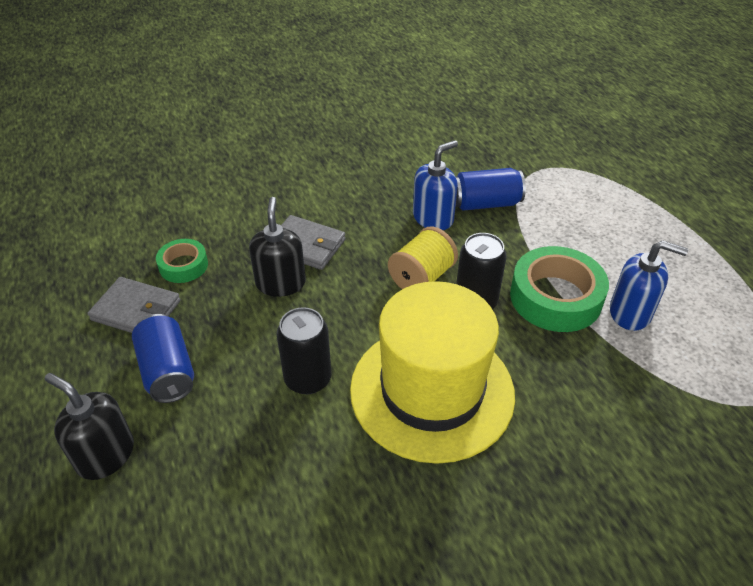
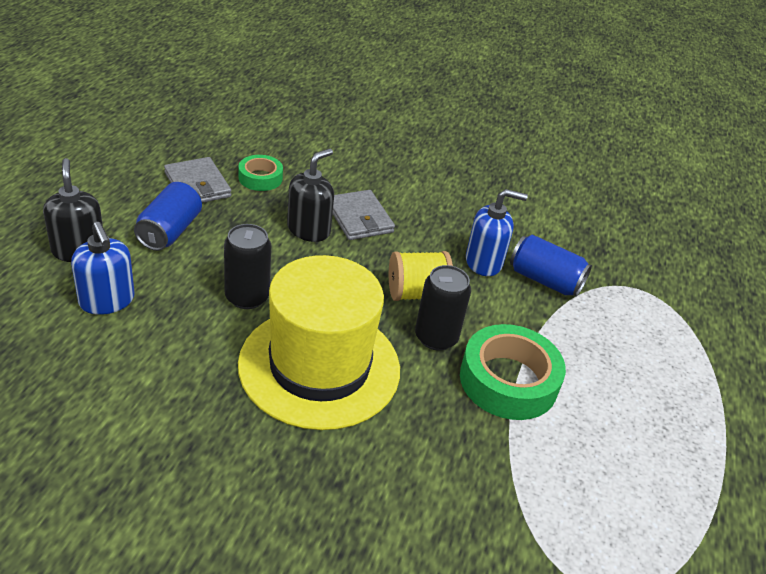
camera: 35 degrees right, 5 degrees down
blue soap dispenser [610,240,688,331] -> blue soap dispenser moved to [71,222,135,315]

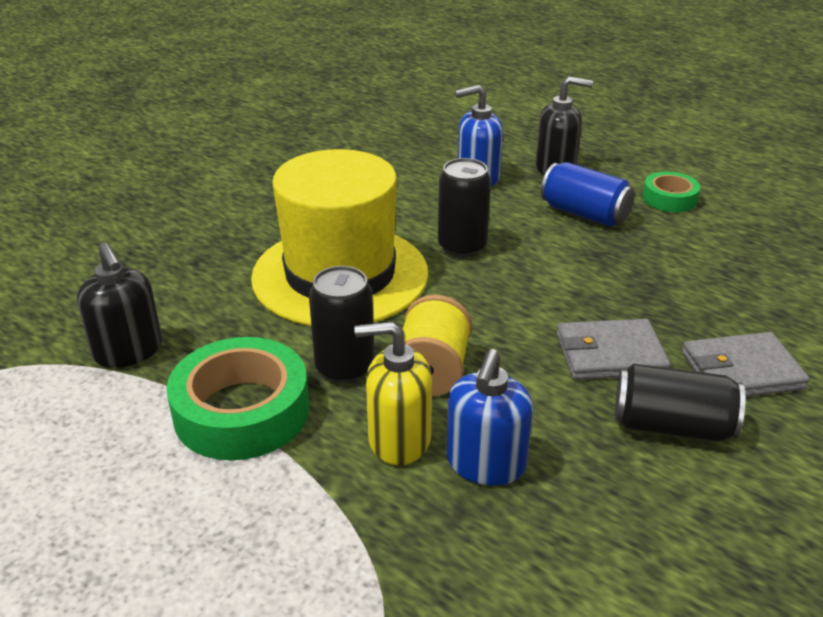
camera: 115 degrees right, 5 degrees down
grey wallet [164,157,231,203] -> grey wallet moved to [682,332,810,397]
green tape [239,155,283,191] -> green tape moved to [642,172,700,212]
black soap dispenser [287,148,334,242] -> black soap dispenser moved to [77,243,162,368]
blue can [510,234,592,297] -> none
none -> yellow soap dispenser [354,322,432,465]
none -> black can [615,364,745,442]

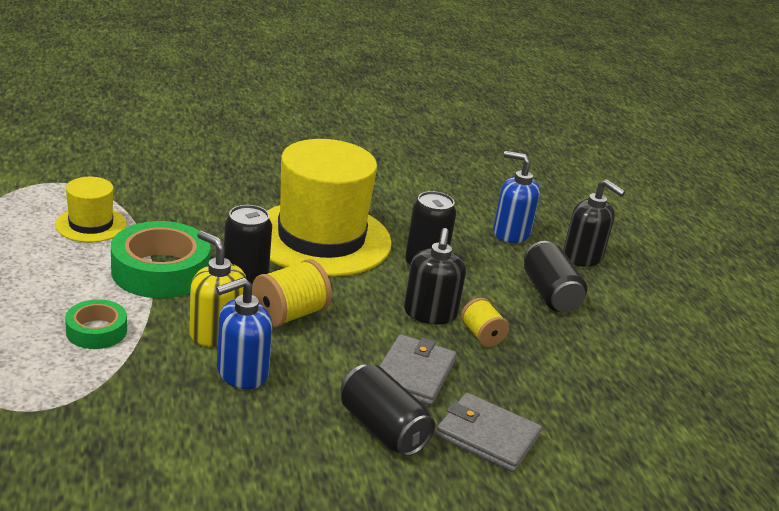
camera: 35 degrees right, 5 degrees down
black soap dispenser [77,243,162,368] -> black soap dispenser moved to [404,228,466,325]
blue can [541,162,635,227] -> black can [524,241,587,313]
grey wallet [557,319,671,380] -> grey wallet turned 75 degrees clockwise [380,334,457,405]
green tape [642,172,700,212] -> green tape moved to [65,299,127,349]
none -> yellow hat [55,177,126,242]
none -> yellow spool [461,298,509,347]

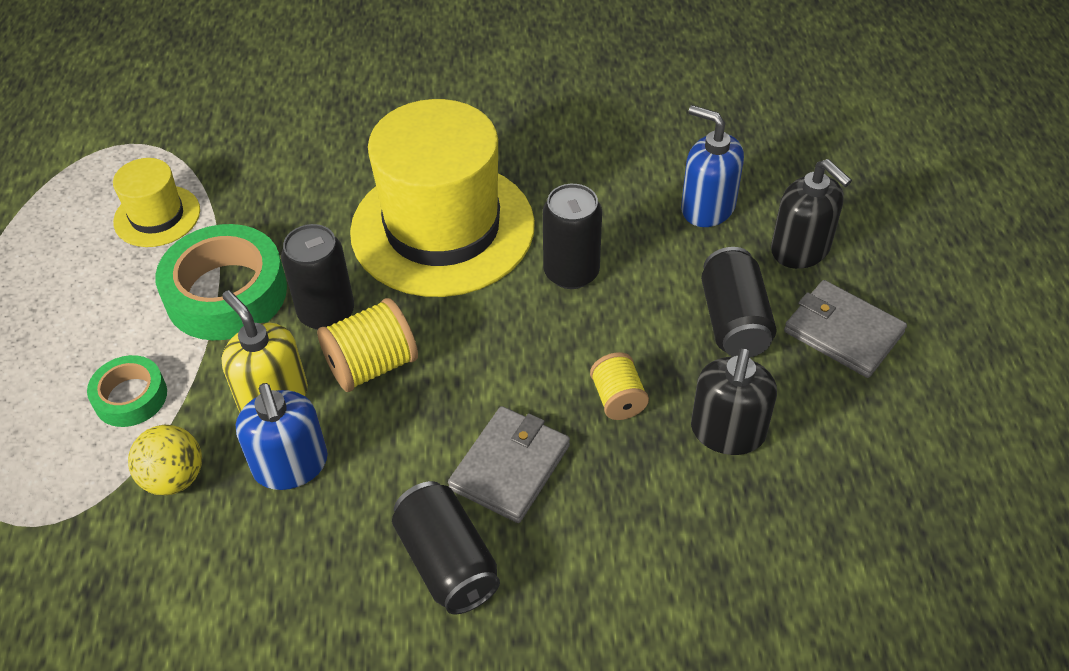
camera: 15 degrees right, 20 degrees up
blue soap dispenser [216,277,272,389] -> blue soap dispenser turned 90 degrees counterclockwise [236,383,328,490]
black soap dispenser [404,228,466,325] -> black soap dispenser moved to [691,348,777,455]
grey wallet [436,393,542,472] -> grey wallet moved to [784,280,907,378]
none -> yellow ball [128,425,202,495]

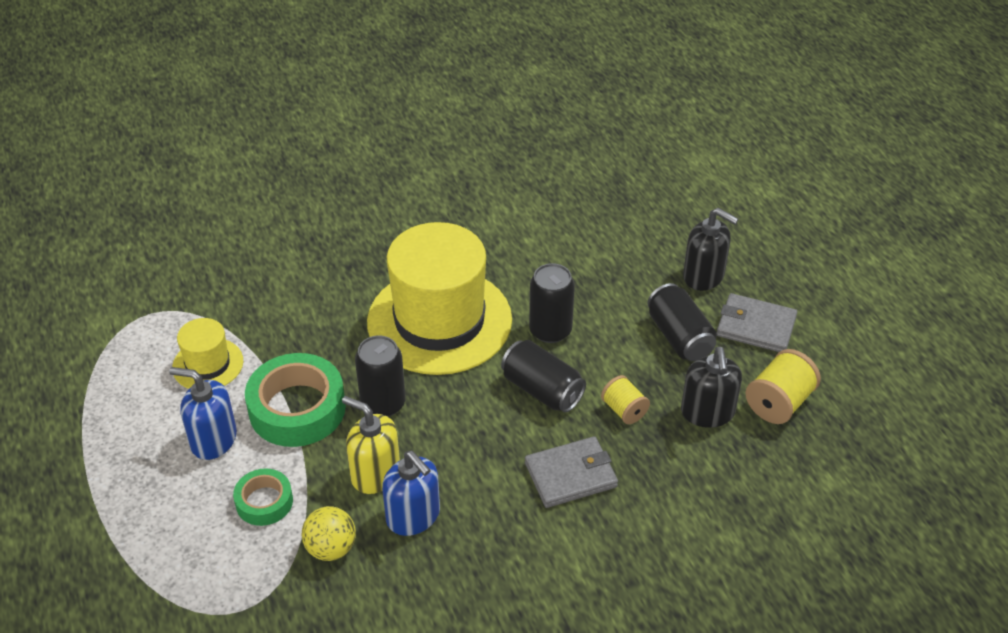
camera: 20 degrees left, 5 degrees down
yellow spool [317,298,418,392] -> yellow spool moved to [745,349,821,424]
black can [392,481,500,615] -> black can moved to [501,340,586,413]
grey wallet [448,406,570,523] -> grey wallet turned 60 degrees clockwise [525,436,618,508]
blue soap dispenser [681,105,744,227] -> blue soap dispenser moved to [169,367,237,460]

